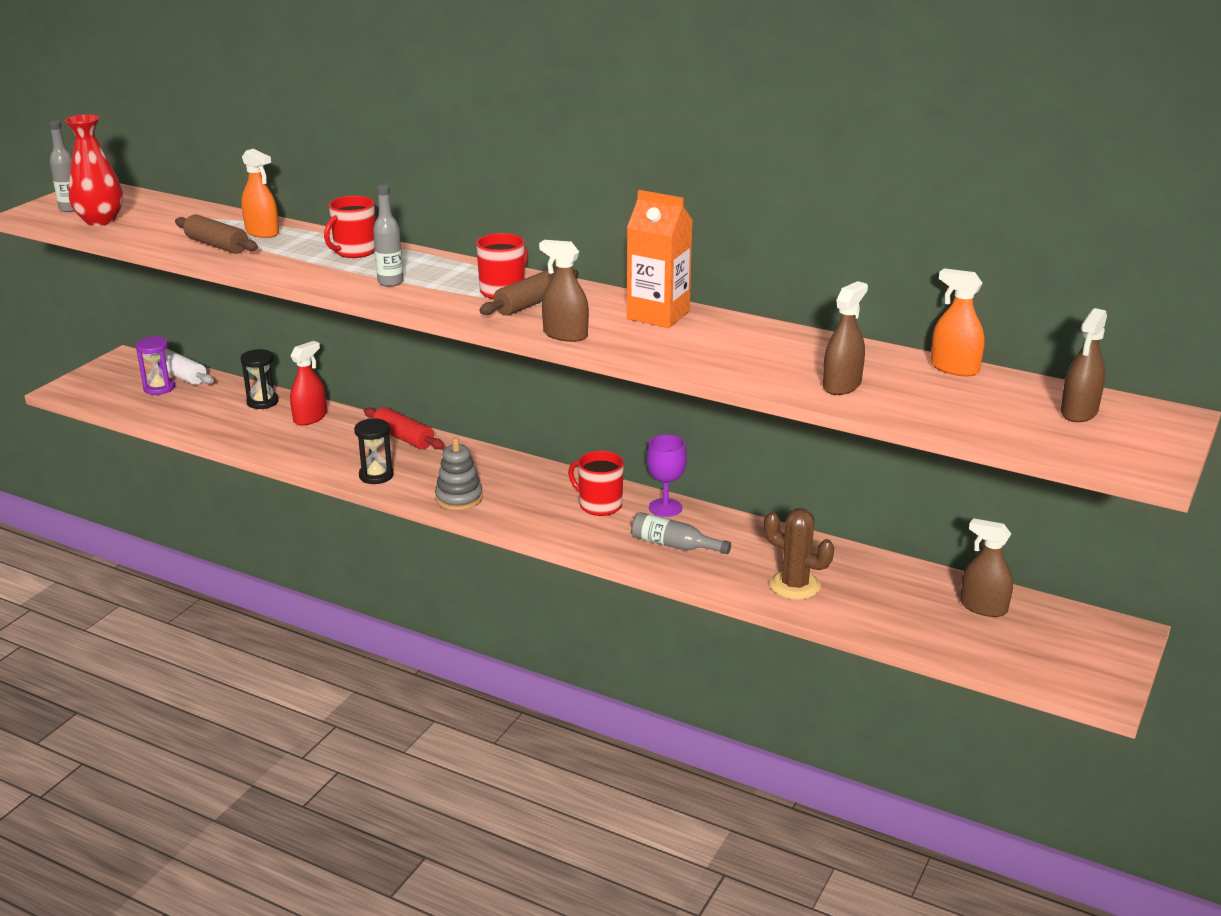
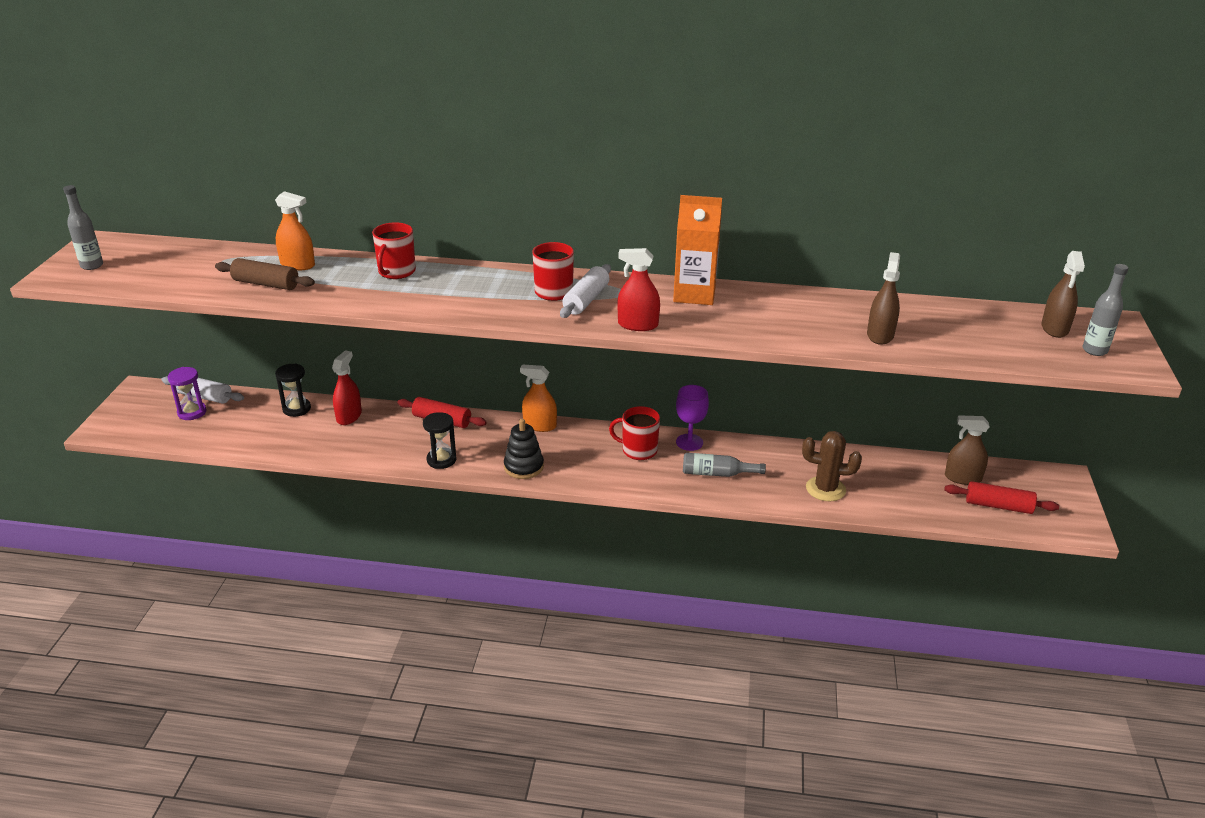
camera: 20 degrees left, 5 degrees up
red vase [65,114,123,226] -> none
grey bottle [373,185,404,287] -> grey bottle moved to [1083,264,1129,356]
grey stacking toy [435,437,483,510] -> black stacking toy [504,419,544,479]
brown rolling pin [479,268,579,316] -> white rolling pin [560,264,611,318]
brown spray bottle [539,240,589,342] -> red spray bottle [618,248,660,331]
orange spray bottle [931,268,985,376] -> orange spray bottle moved to [520,364,557,432]
none -> red rolling pin [944,481,1059,514]

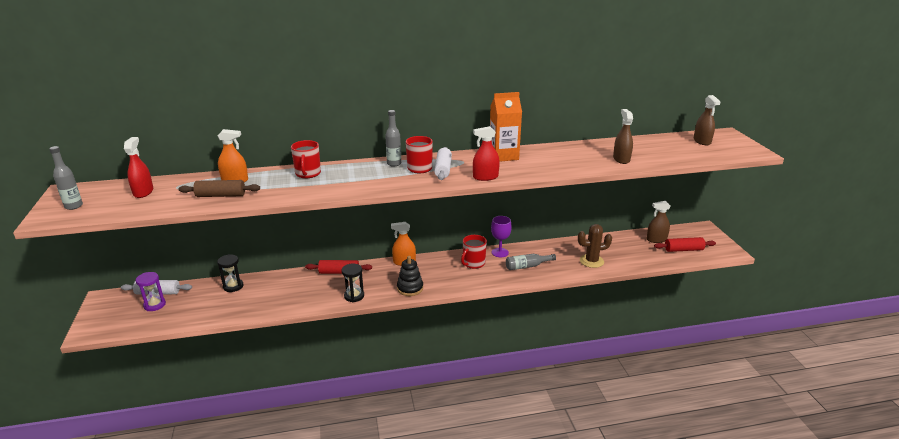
camera: 20 degrees left, 5 degrees down
red spray bottle [332,350,362,425] -> red spray bottle moved to [124,137,153,198]
red mug [609,406,660,460] -> red mug turned 45 degrees counterclockwise [461,235,487,269]
grey bottle [1083,264,1129,356] -> grey bottle moved to [385,110,401,167]

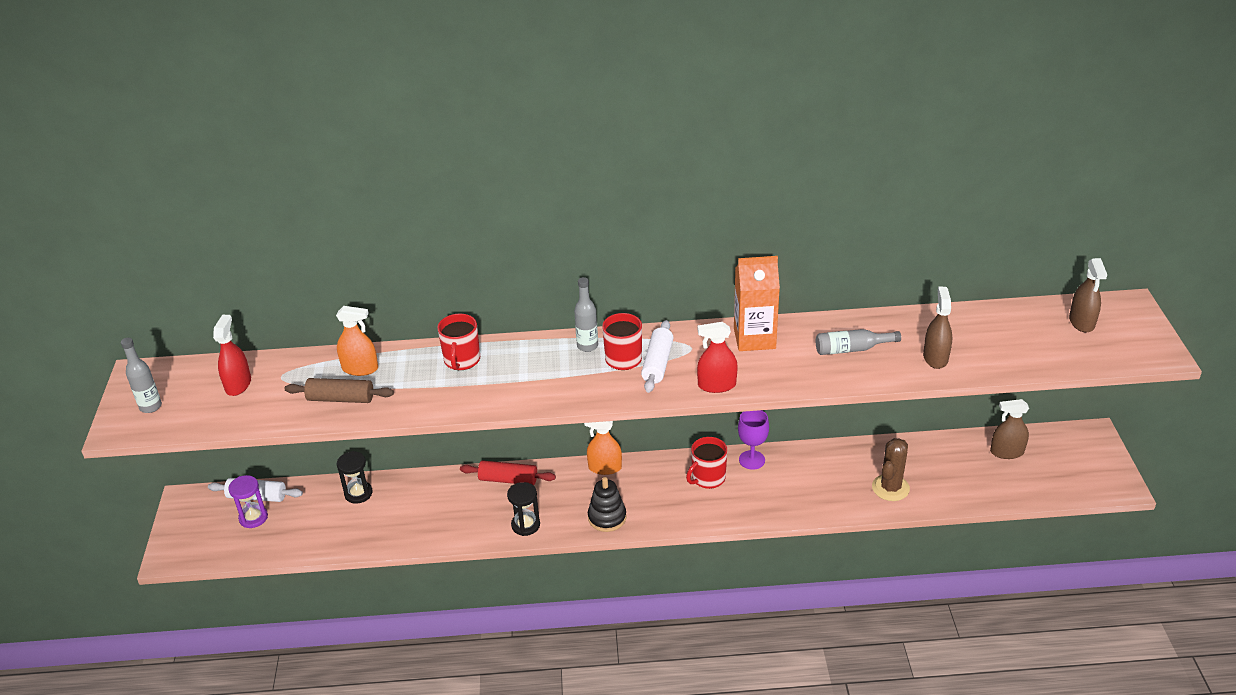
camera: 10 degrees right, 10 degrees up
grey bottle [506,254,556,270] -> grey bottle moved to [816,329,901,355]
brown cactus [578,224,612,268] -> brown cactus turned 60 degrees counterclockwise [872,438,910,501]
red rolling pin [654,237,716,252] -> none

